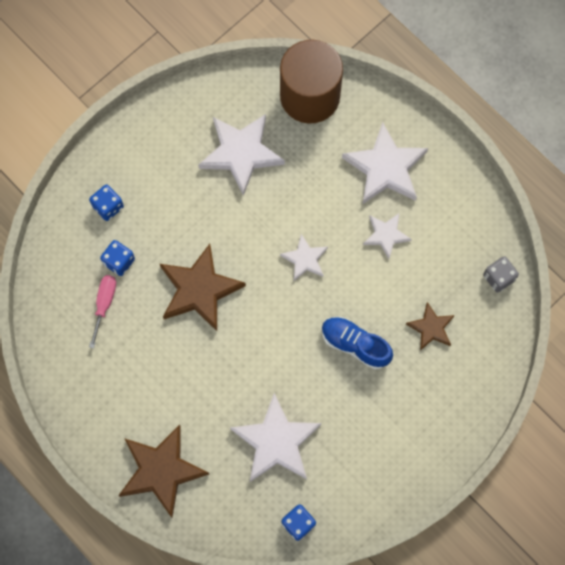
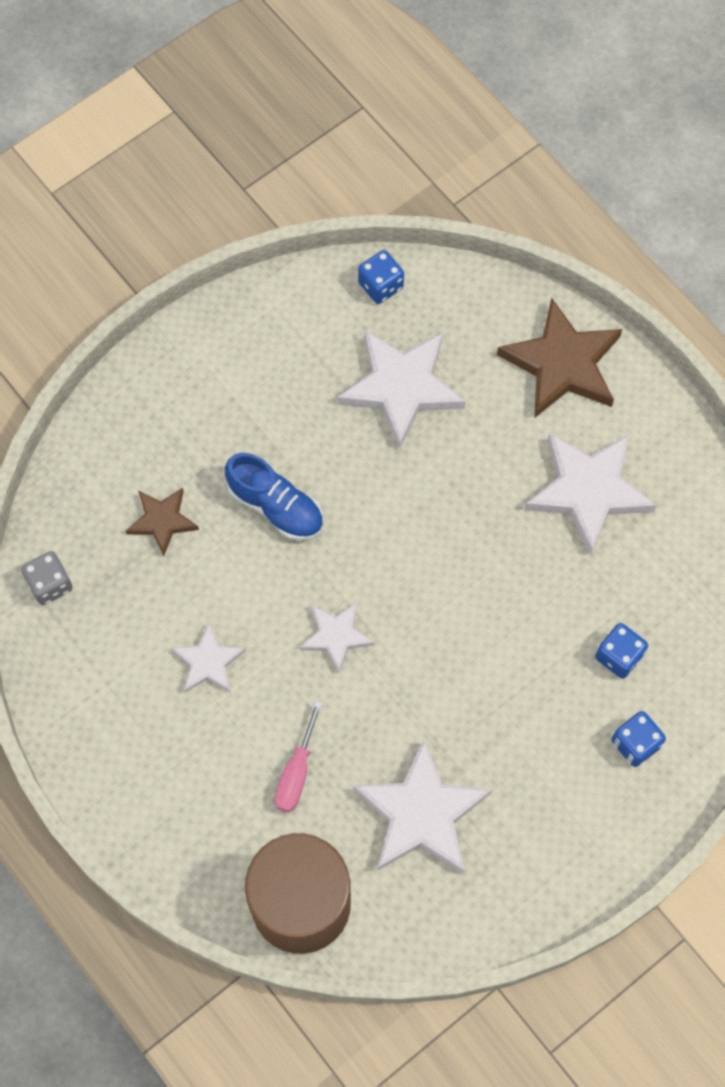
camera: 175 degrees left, 5 degrees down
pink screwdriver [89,275,116,348] -> pink screwdriver moved to [275,701,322,812]
brown star [160,244,246,331] -> none
white star [342,122,428,204] -> white star moved to [524,433,657,555]

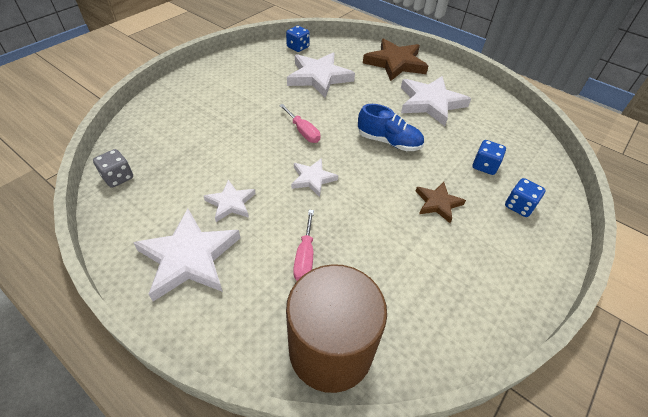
camera: 15 degrees left, 20 degrees down
brown star [126,488,199,556] -> brown star moved to [416,182,466,223]
blue shoe [225,453,323,541] -> blue shoe moved to [358,104,424,151]
white star [353,739,492,873] -> white star moved to [133,209,240,301]
none -> pink screwdriver [279,104,320,143]

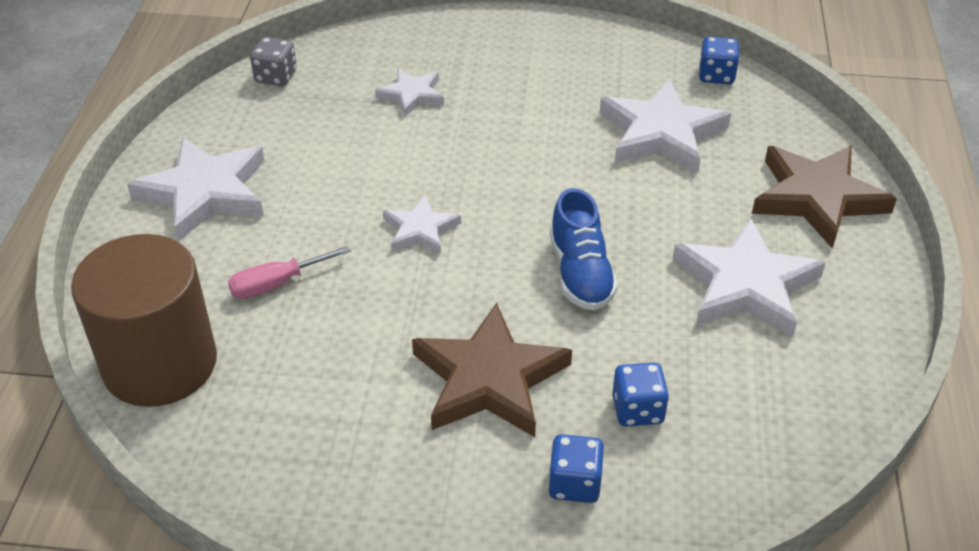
camera: 60 degrees right, 5 degrees down
white star [204,180,256,222] -> white star moved to [375,68,444,117]
pink screwdriver [279,104,320,143] -> none
brown star [416,182,466,223] -> brown star [412,303,572,437], size x1.80

